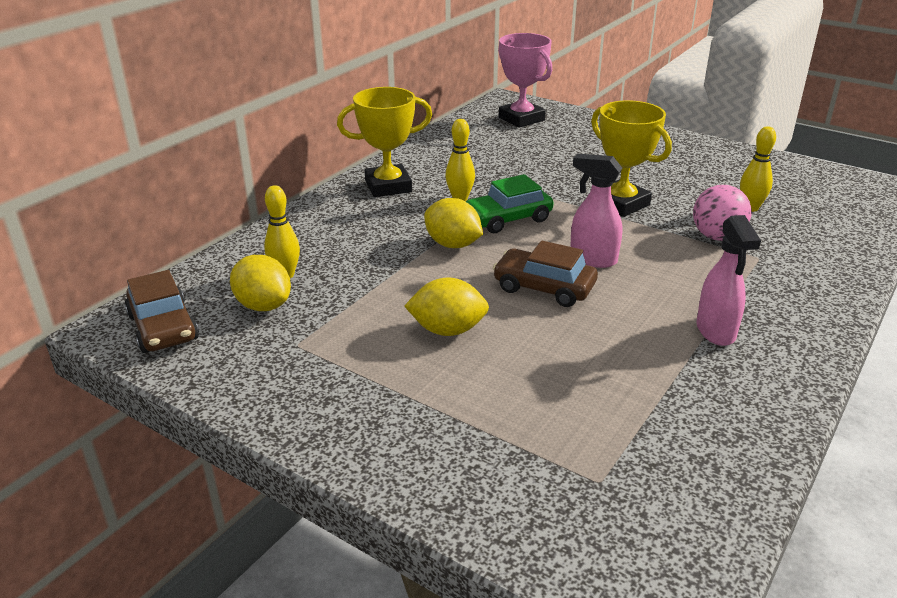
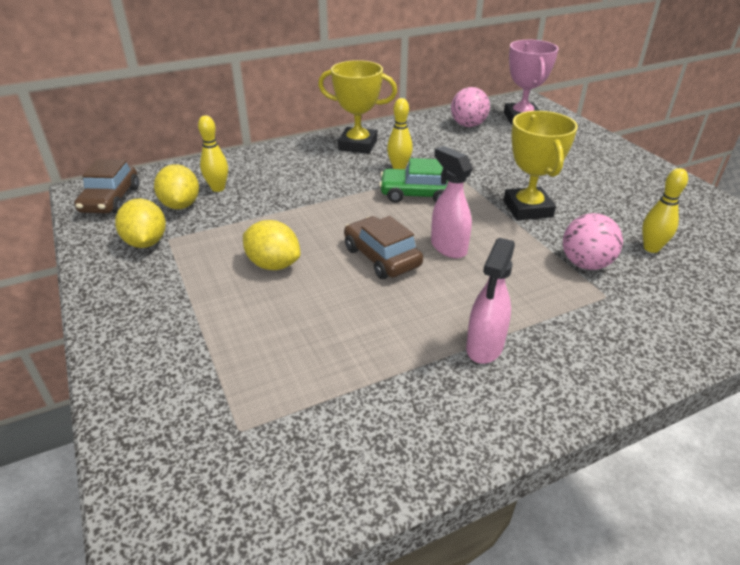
camera: 30 degrees right, 5 degrees up
yellow lemon [424,198,483,248] -> yellow lemon moved to [115,198,166,248]
none -> pink ball [451,87,490,127]

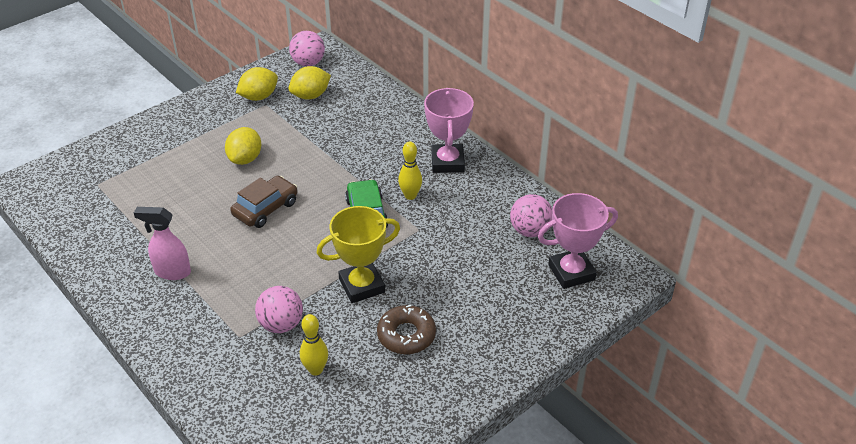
camera: 75 degrees right, 5 degrees up
brown car [74,159,139,214] -> pink ball [289,31,325,67]
yellow bowling pin [198,115,228,192] -> none
yellow trophy [318,60,397,154] -> pink trophy [424,88,474,173]
pink spray bottle [431,146,473,258] -> none
none -> brown donut [377,305,436,354]

